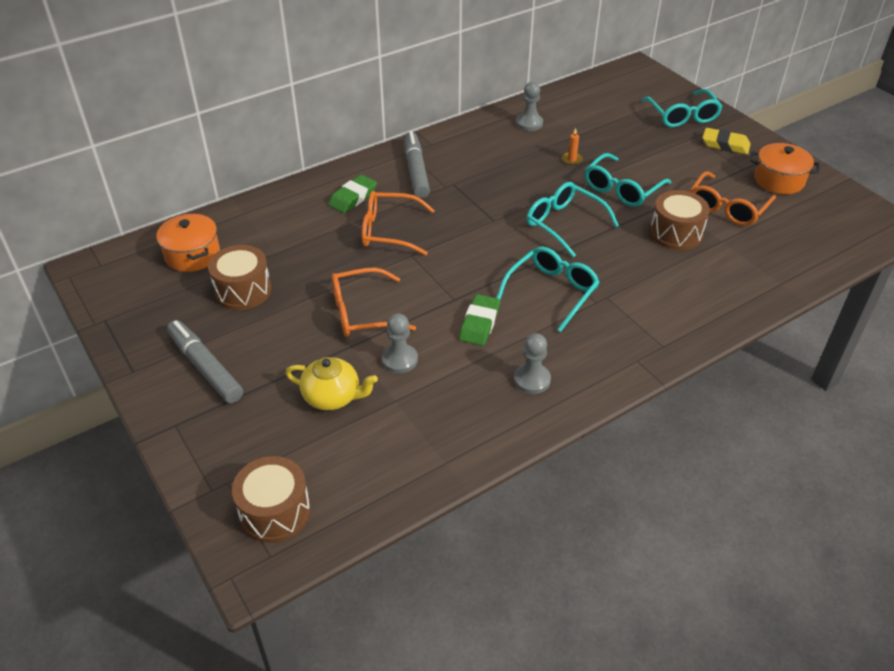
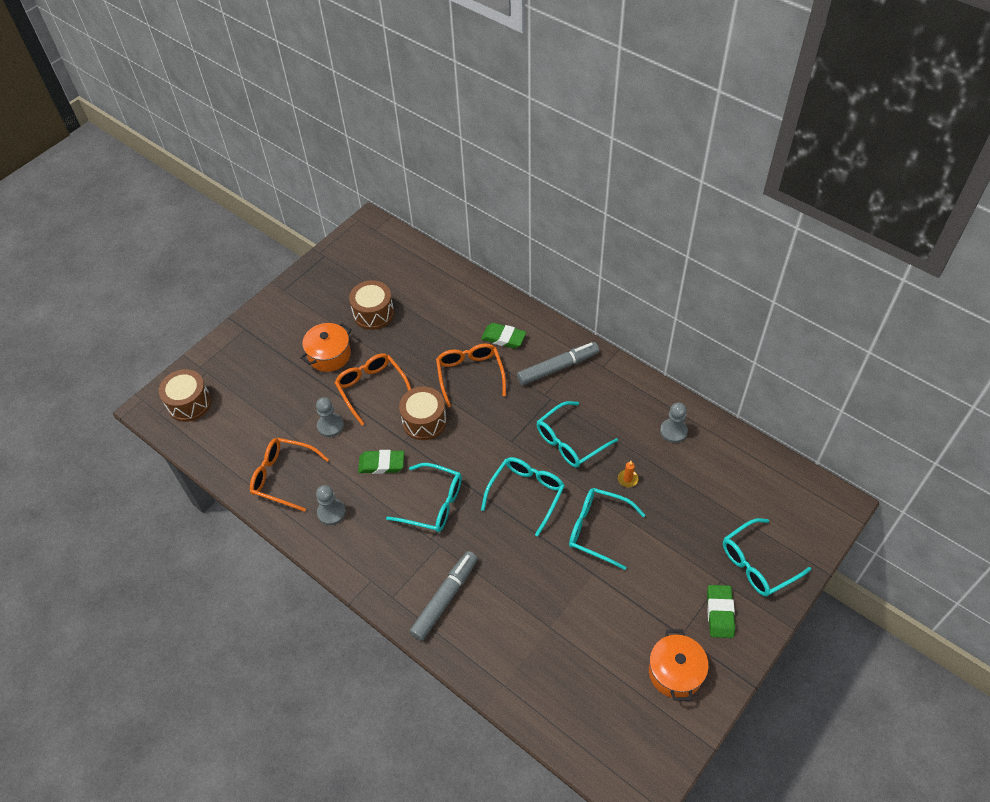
camera: 75 degrees right, 10 degrees up
orange pot [157,214,220,272] -> orange pot moved to [300,323,352,372]
grey marker [167,320,243,403] -> grey marker moved to [410,551,478,641]
yellow teapot [285,357,378,410] -> none
brown drum [650,190,710,250] -> brown drum moved to [399,387,447,440]
orange glasses [690,171,776,226] -> orange glasses moved to [250,438,329,512]
yellow eraser [702,128,751,154] -> green eraser [707,585,735,638]
none -> turquoise glasses [537,401,618,468]

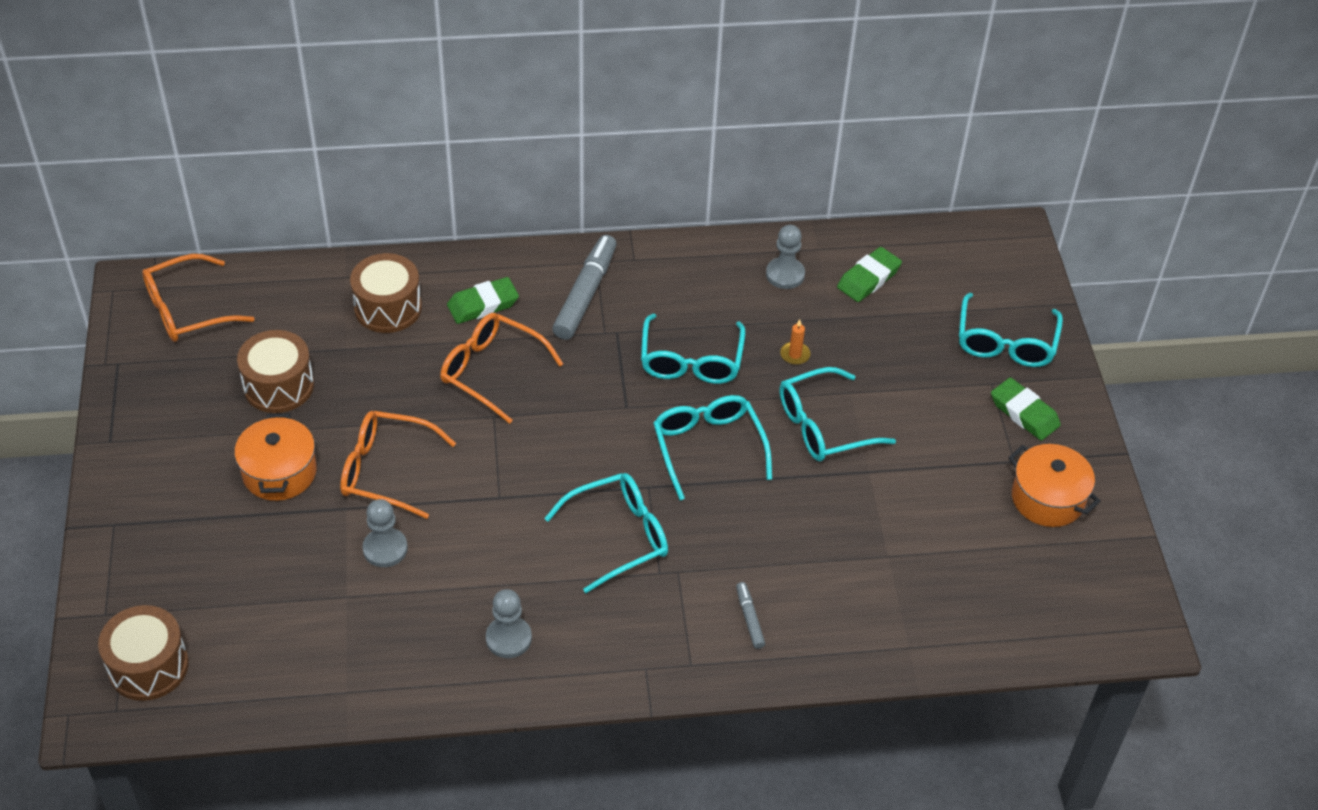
camera: 50 degrees left, 5 degrees down
orange glasses [250,438,329,512] -> orange glasses moved to [142,254,255,342]
green eraser [358,450,404,474] -> green eraser moved to [837,247,902,302]
brown drum [399,387,447,440] -> brown drum moved to [350,253,422,333]
grey marker [410,551,478,641] -> grey marker [736,582,765,649], size x0.48

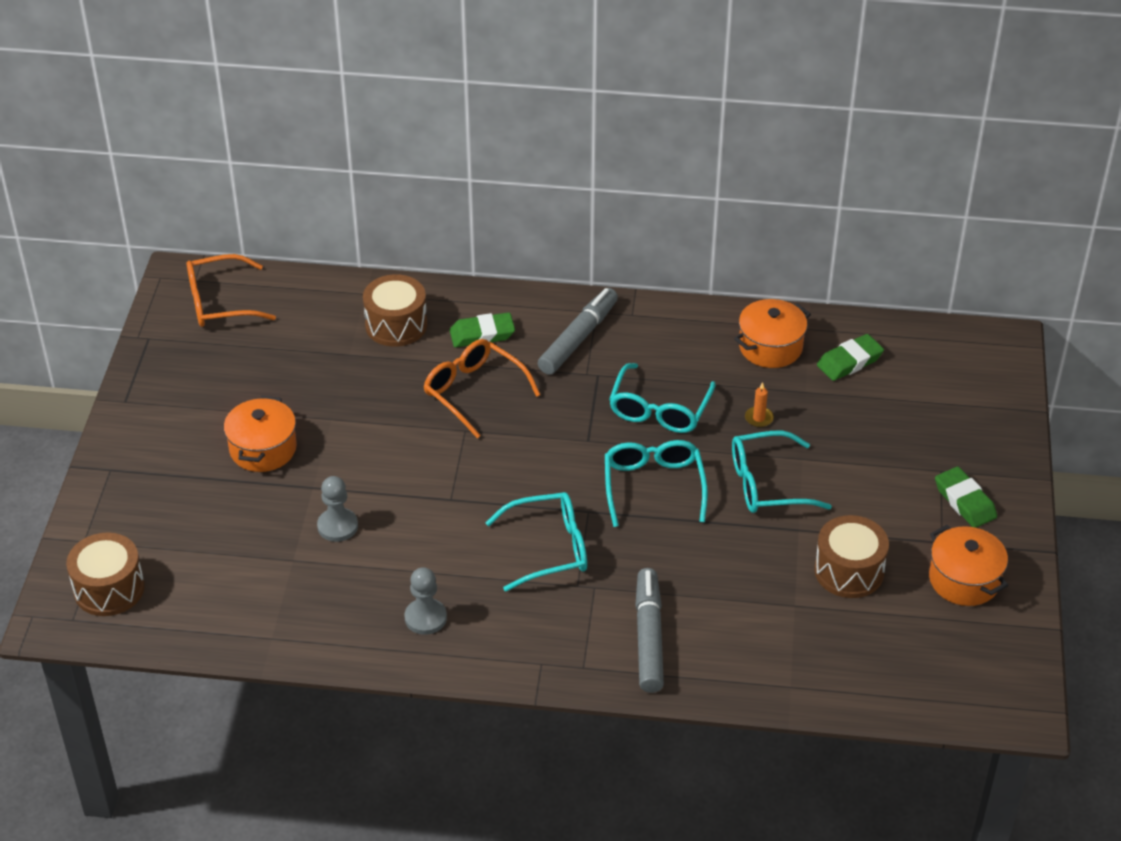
camera: 15 degrees right, 5 degrees down
brown drum [237,330,314,413] -> brown drum moved to [814,515,889,598]
orange glasses [340,411,456,519] -> none
grey marker [736,582,765,649] -> grey marker [635,568,664,693], size x2.07
grey pawn [766,225,805,289] -> orange pot [734,299,811,368]
turquoise glasses [959,293,1063,367] -> none

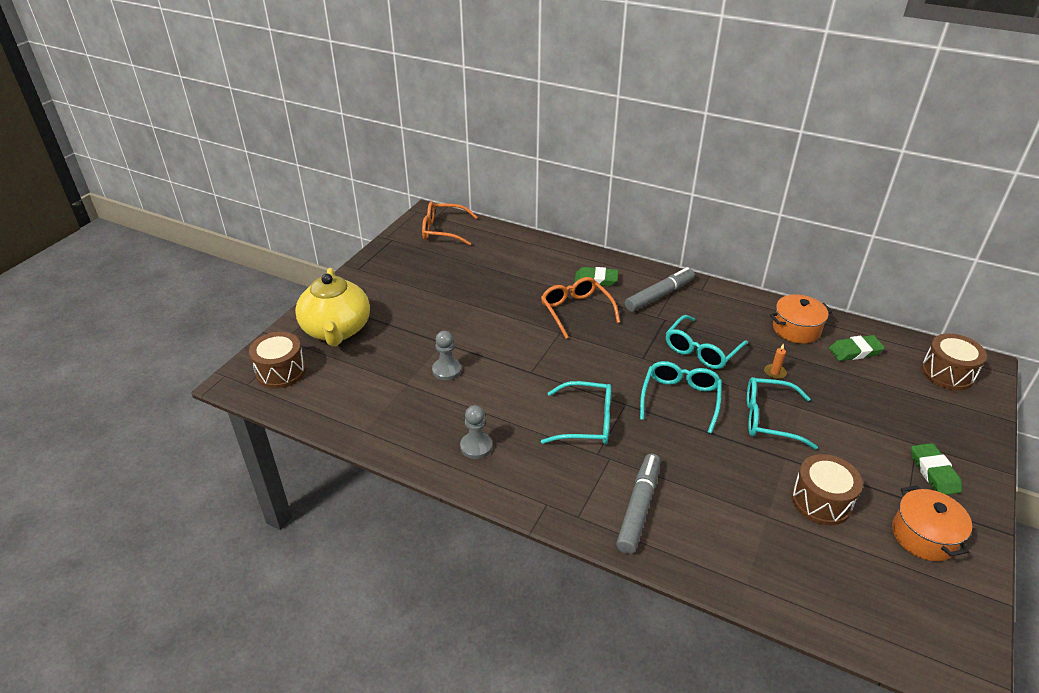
camera: 20 degrees right, 5 degrees down
orange pot [224,396,297,472] -> none
brown drum [363,274,427,347] -> brown drum moved to [921,333,987,390]
none -> yellow teapot [295,268,370,347]

